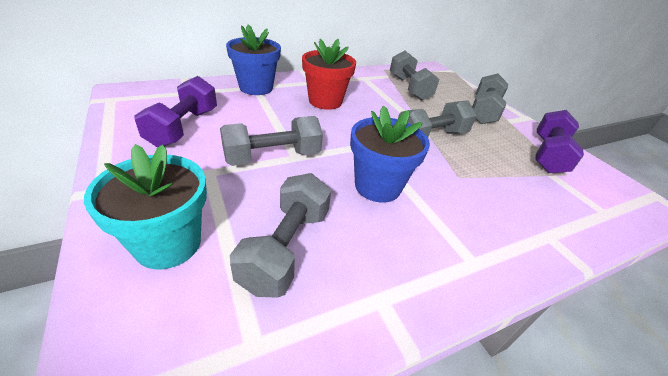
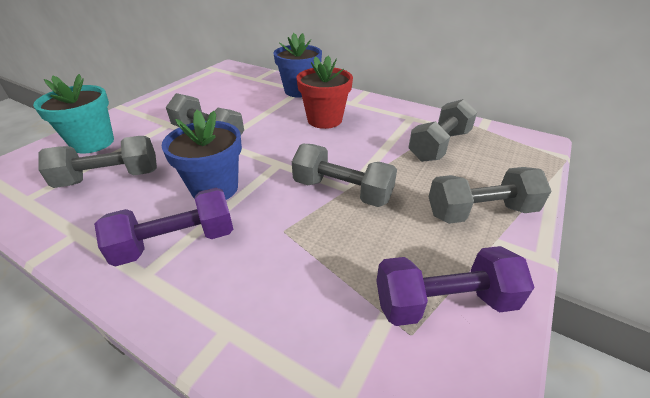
camera: 60 degrees right, 0 degrees up
purple dumbbell [134,76,217,147] -> purple dumbbell moved to [94,188,233,267]

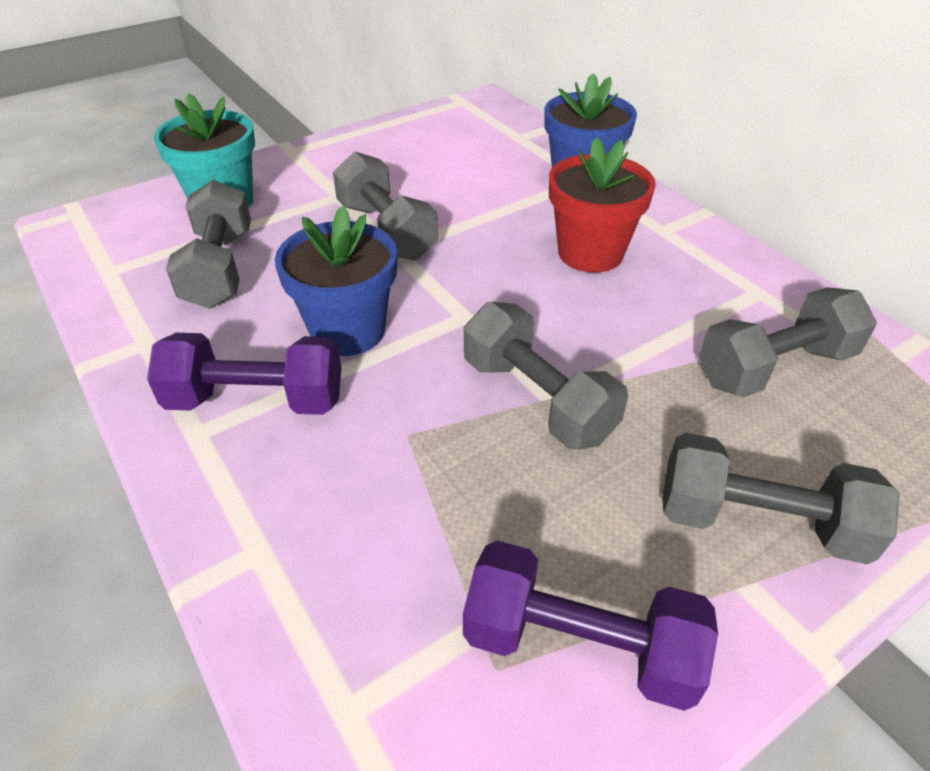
camera: 25 degrees right, 5 degrees up
grey dumbbell [38,136,157,188] -> grey dumbbell turned 75 degrees clockwise [166,180,251,308]

